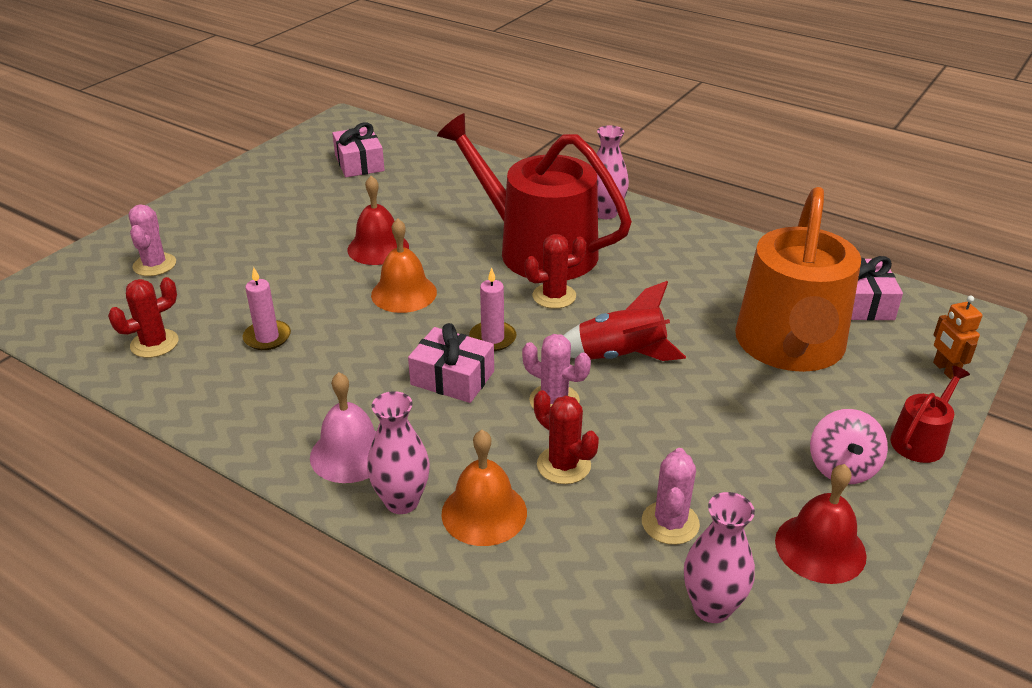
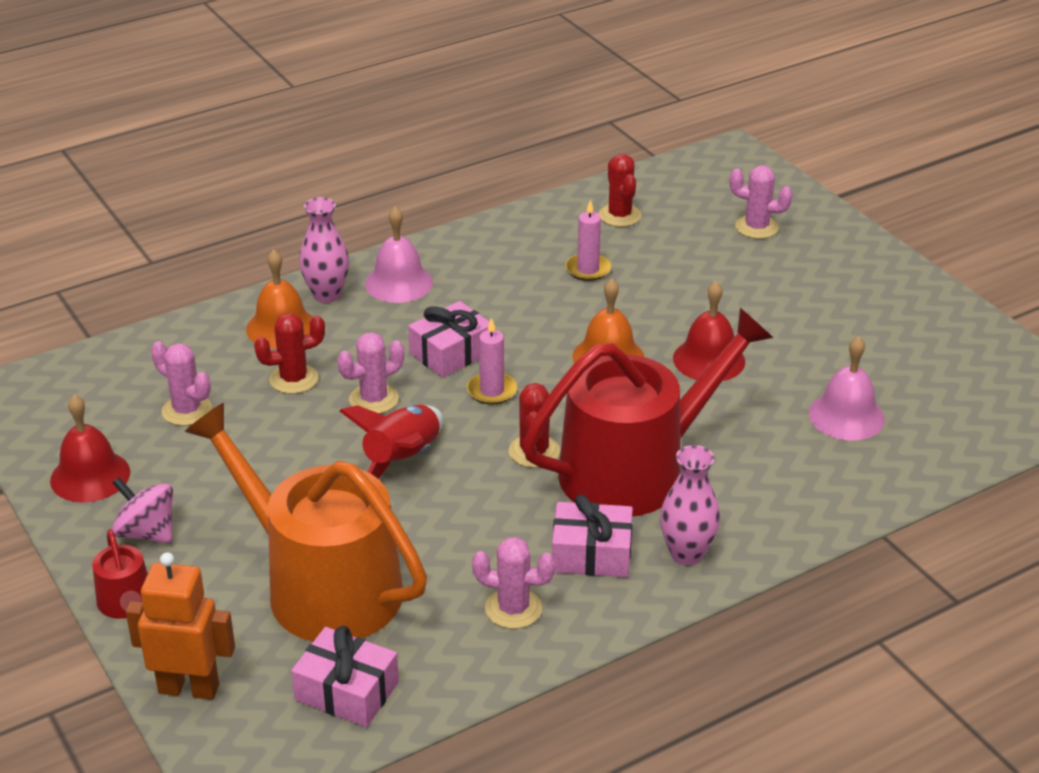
camera: 115 degrees right, 0 degrees up
pink gift [332,122,385,177] -> pink gift moved to [552,495,633,577]
pink vase [684,492,755,623] -> none
orange robot [933,296,982,379] -> orange robot [126,552,235,700], size x1.65
none -> pink cactus [472,537,556,629]
none -> pink bell [809,336,885,440]

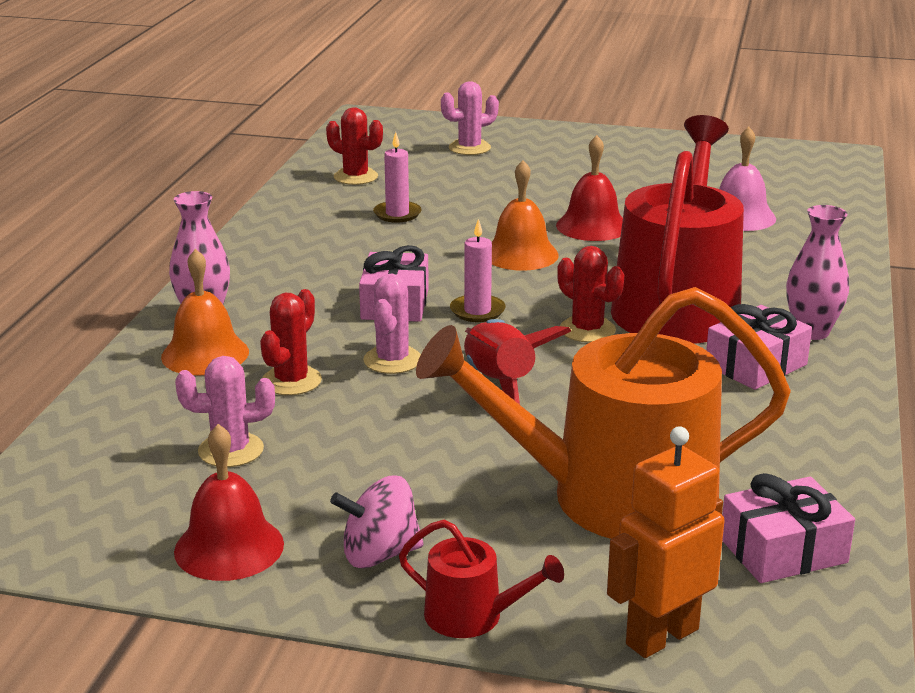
camera: 45 degrees left, 10 degrees down
pink bell [365,206,433,303] -> none
pink cactus [472,537,556,629] -> none

